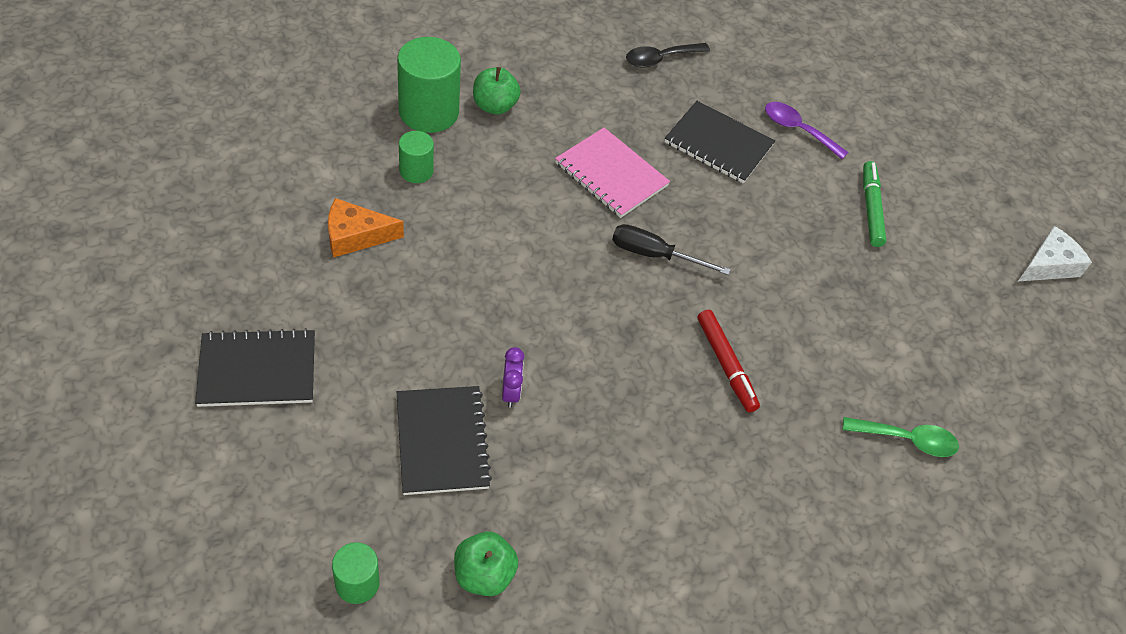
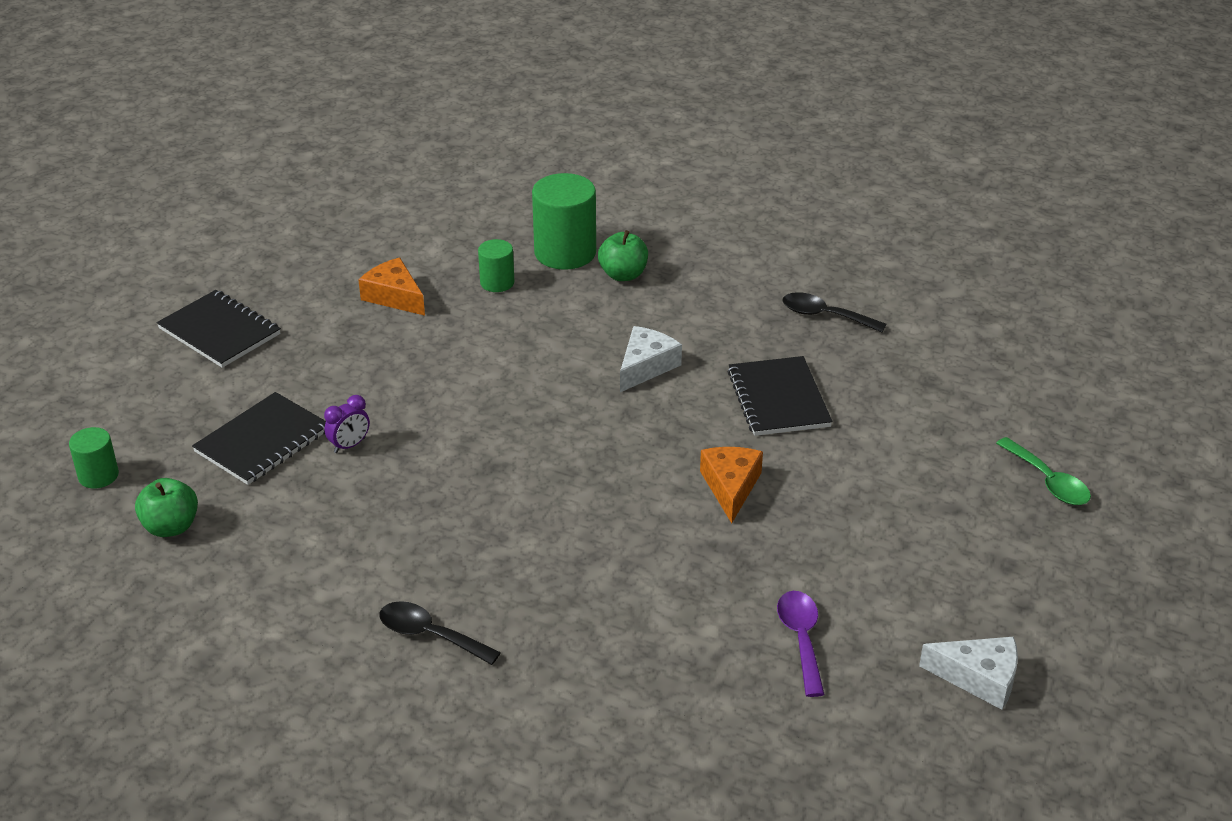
camera: 55 degrees right, 15 degrees down
pink notebook [555,128,670,218] -> white cheese [620,326,682,392]
black screwdriver [612,224,730,275] -> none
red marker [697,310,760,413] -> none
purple spoon [765,102,849,159] -> purple spoon moved to [777,591,825,697]
green spoon [843,417,959,457] -> green spoon moved to [996,437,1091,505]
green marker [863,161,886,247] -> none
none -> black spoon [379,601,501,665]
none -> orange cheese [700,447,763,523]

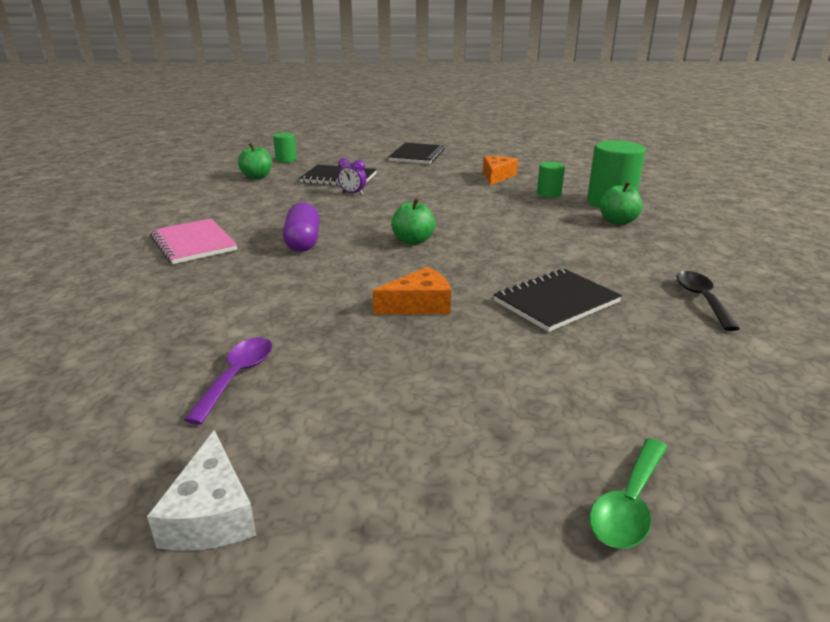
camera: 65 degrees right, 10 degrees down
black spoon [379,601,501,665] -> pink notebook [150,218,237,264]
white cheese [620,326,682,392] -> none
purple spoon [777,591,825,697] -> purple spoon turned 45 degrees counterclockwise [184,337,272,425]
none -> purple capsule [283,202,320,252]
none -> green apple [391,198,436,245]

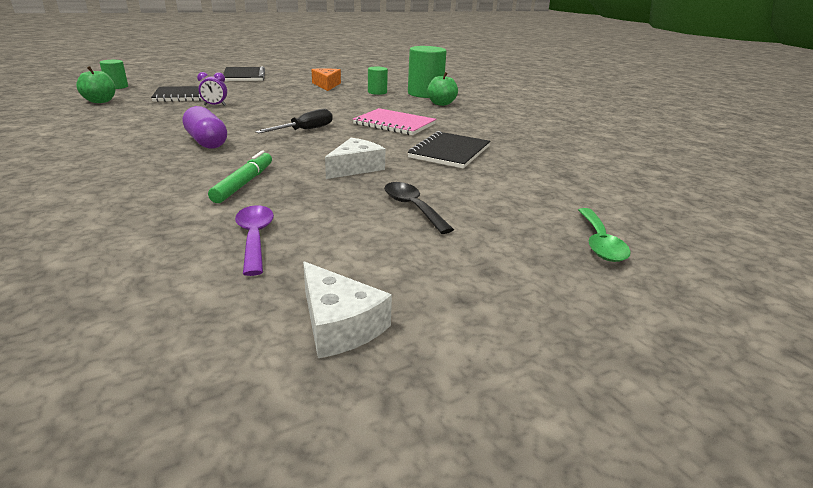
camera: 30 degrees left, 0 degrees up
pink notebook [150,218,237,264] -> pink notebook moved to [353,108,436,135]
orange cheese [373,267,451,314] -> white cheese [325,138,385,179]
green apple [391,198,436,245] -> black screwdriver [255,108,333,134]
black spoon [676,271,740,331] -> black spoon moved to [384,182,454,234]
none -> green marker [208,150,272,203]

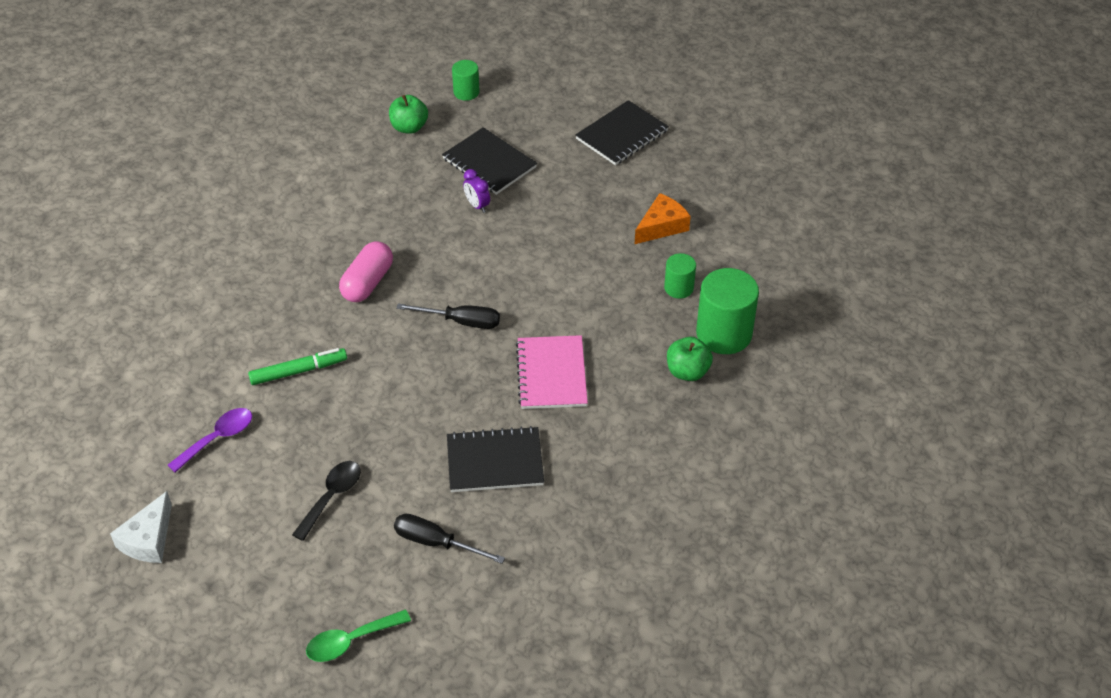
camera: 60 degrees right, 20 degrees up
purple capsule [183,106,227,149] -> pink capsule [339,241,393,302]
white cheese [325,138,385,179] -> none
none -> black screwdriver [394,514,505,564]

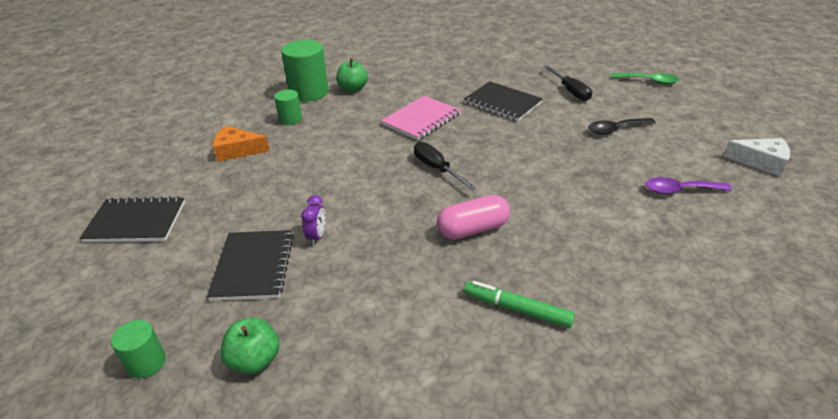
camera: 135 degrees left, 10 degrees down
white cheese [110,491,172,563] -> white cheese turned 45 degrees clockwise [724,138,790,177]
green marker [248,348,347,385] -> green marker moved to [464,281,575,328]

